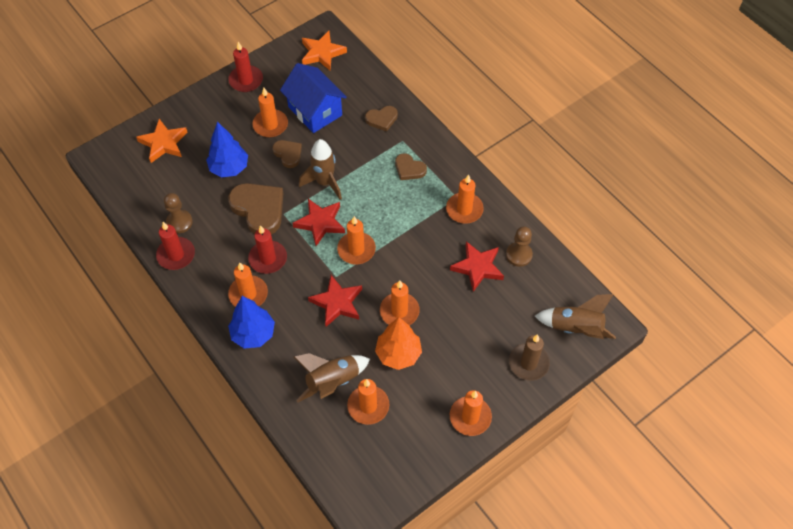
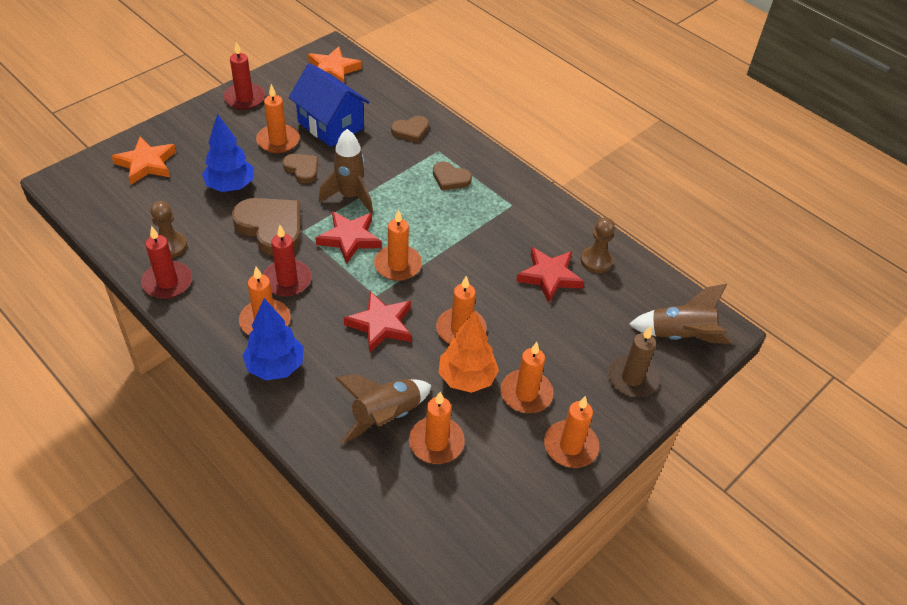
camera: 10 degrees left, 10 degrees down
orange candle [446,174,484,224] -> orange candle moved to [500,342,554,413]

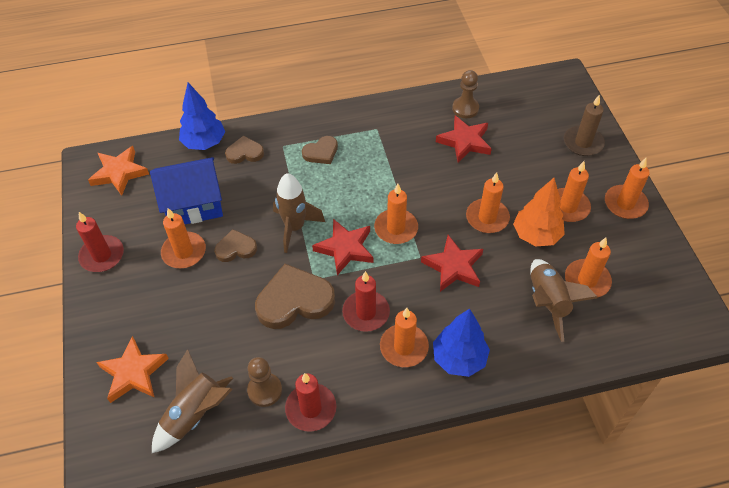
camera: 55 degrees left, 5 degrees up
blue tree [202,113,254,192] -> blue tree moved to [179,83,225,150]
brown heart [391,116,429,143] -> brown heart turned 105 degrees counterclockwise [225,136,264,164]
brown rocket [629,284,732,344] -> brown rocket moved to [152,349,233,453]

